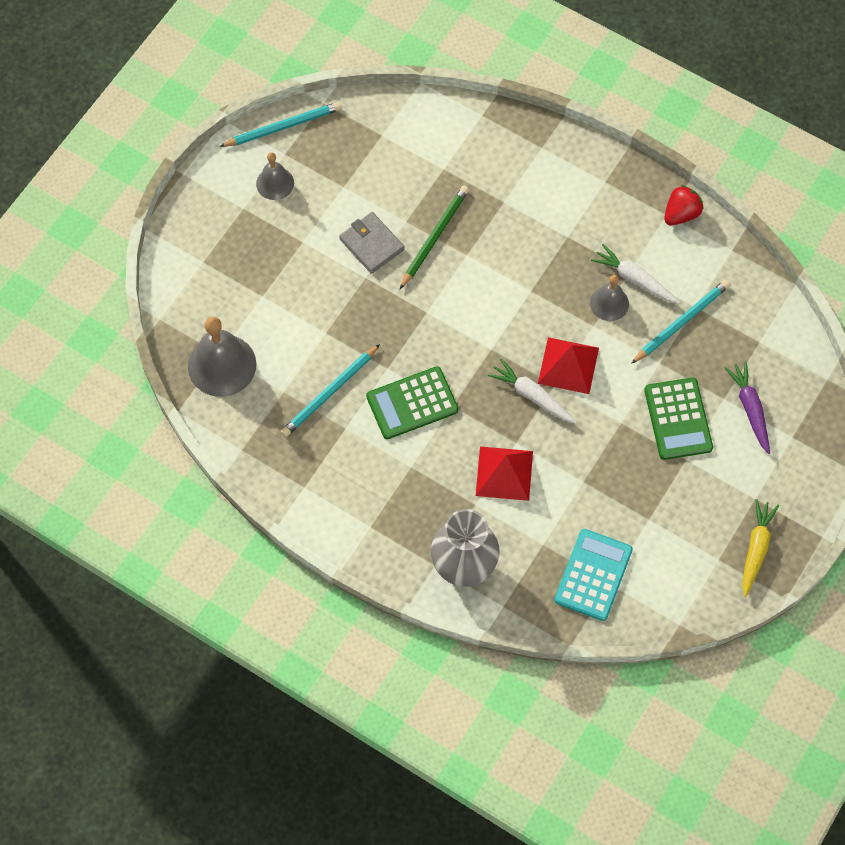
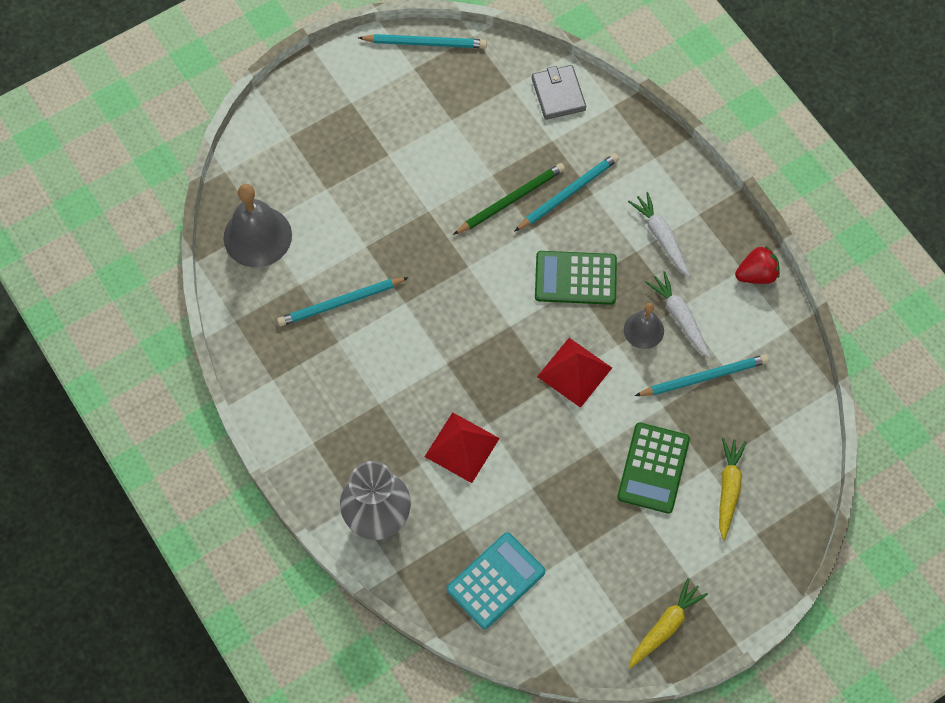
camera: 25 degrees right, 0 degrees up
grey bell [256,152,294,200] -> none
grey wallet [339,212,404,274] -> grey wallet moved to [532,65,586,120]
green calculator [366,366,458,439] -> green calculator moved to [535,251,617,305]
white carrot [488,359,576,423] -> white carrot moved to [628,192,689,276]
purple carrot [725,361,770,454] -> yellow carrot [719,438,747,541]
none -> turquoise pencil [514,153,619,232]

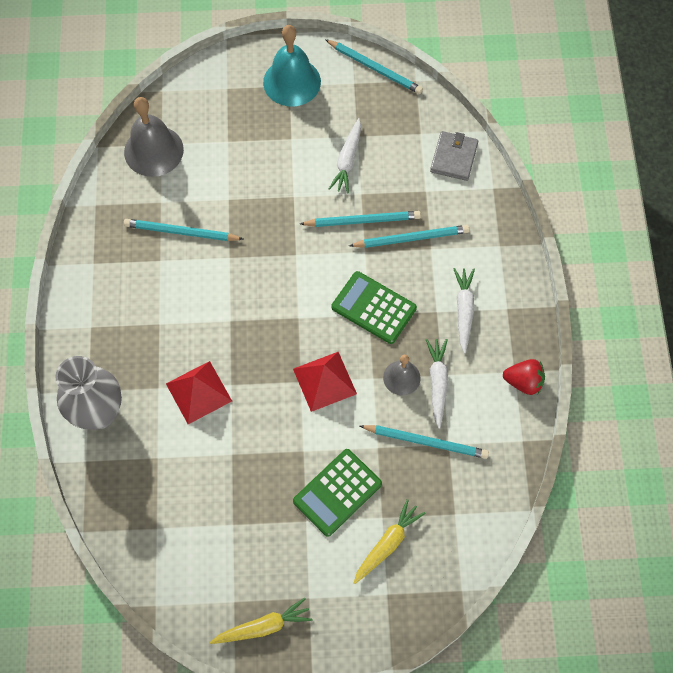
camera: 30 degrees right, 0 degrees up
turquoise calculator [447,532,545,629] -> none
green pencil [453,163,565,235] -> turquoise pencil [300,211,421,227]
none -> turquoise bell [263,25,321,106]
none -> white carrot [329,118,361,194]

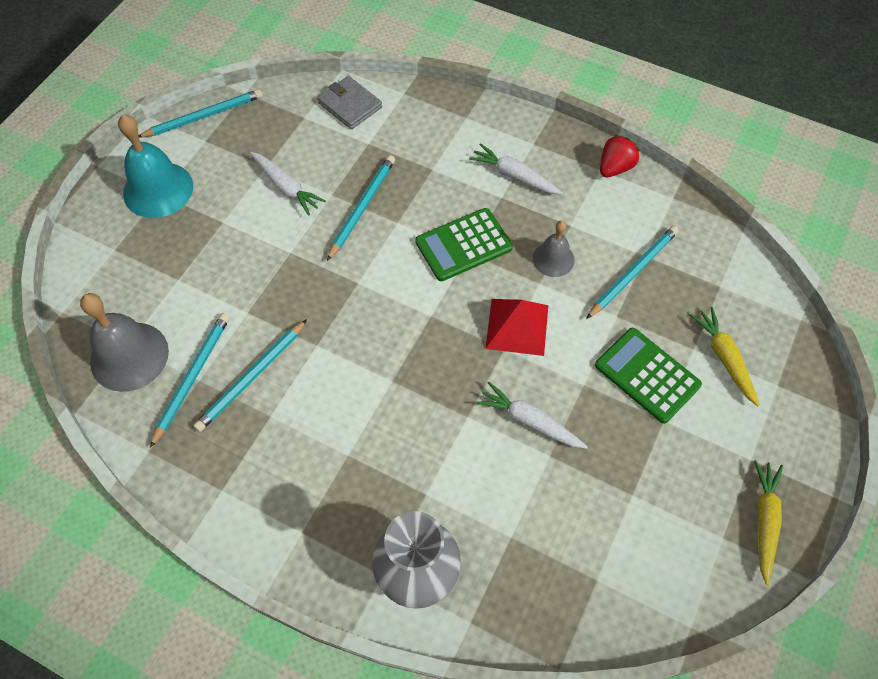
camera: 60 degrees left, 5 degrees down
red pyramid [166,361,232,424] -> none
green calculator [293,449,382,537] -> green calculator turned 150 degrees clockwise [595,328,702,424]
turquoise pencil [349,225,469,248] -> turquoise pencil moved to [150,313,230,448]
white carrot [426,339,448,429] -> white carrot moved to [476,382,588,449]

